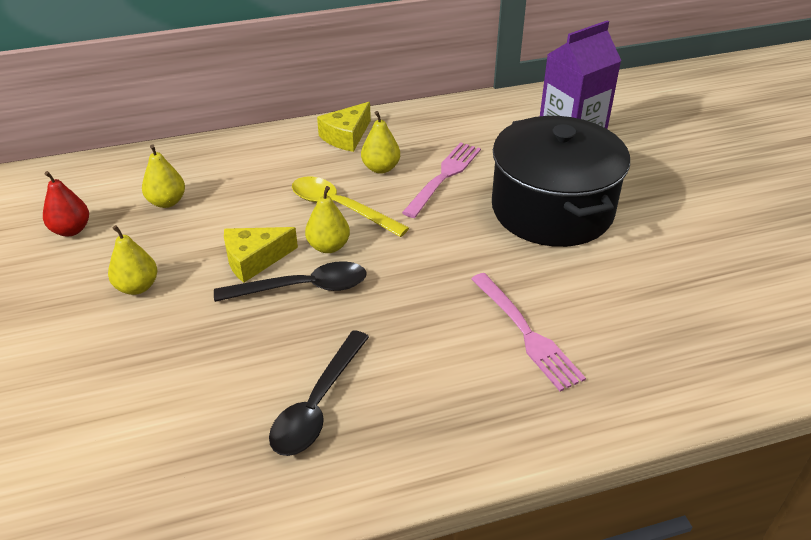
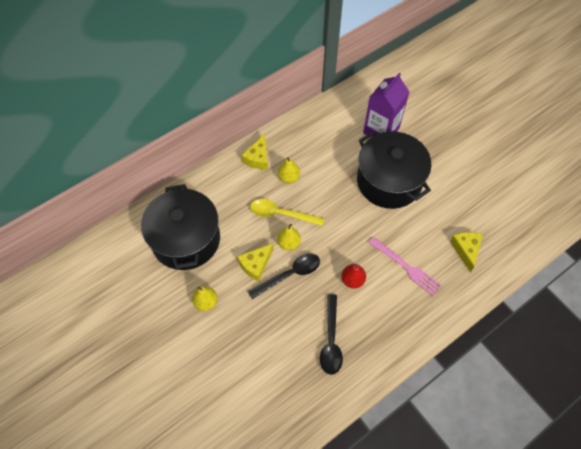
camera: 20 degrees left, 20 degrees up
red pear [43,171,89,237] -> red pear moved to [341,264,366,288]
yellow pear [142,144,185,208] -> black pot [141,184,220,270]
pink fork [402,142,481,218] -> none
none -> yellow cheese [450,232,483,273]

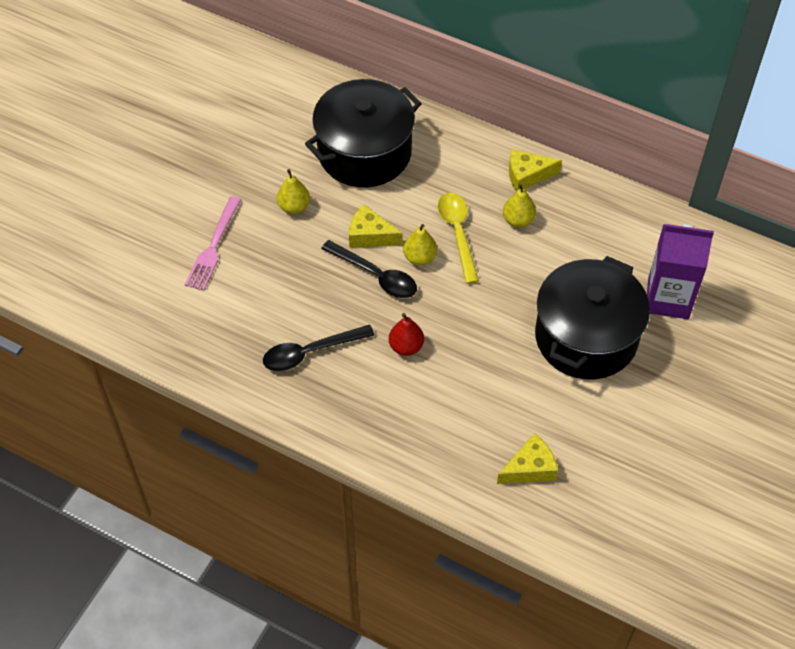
camera: 65 degrees right, 5 degrees down
pink fork [369,237,441,296] -> pink fork moved to [185,196,241,291]

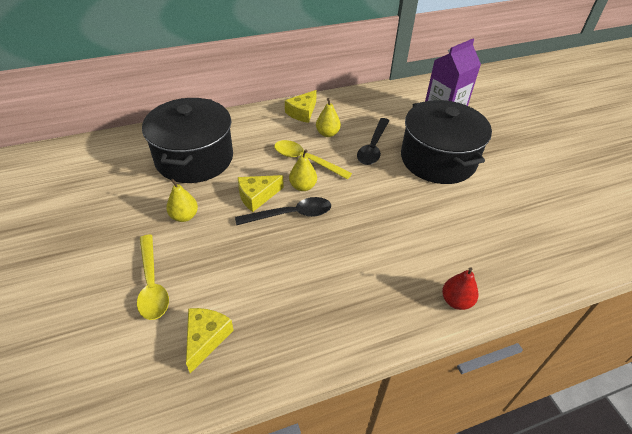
camera: 50 degrees left, 10 degrees down
pink fork [185,196,241,291] -> yellow spoon [137,235,169,320]
black spoon [263,325,374,371] -> black spoon moved to [357,118,389,165]
red pear [389,313,424,356] -> red pear moved to [442,267,478,310]
yellow cheese [497,433,558,484] -> yellow cheese moved to [186,308,234,373]

